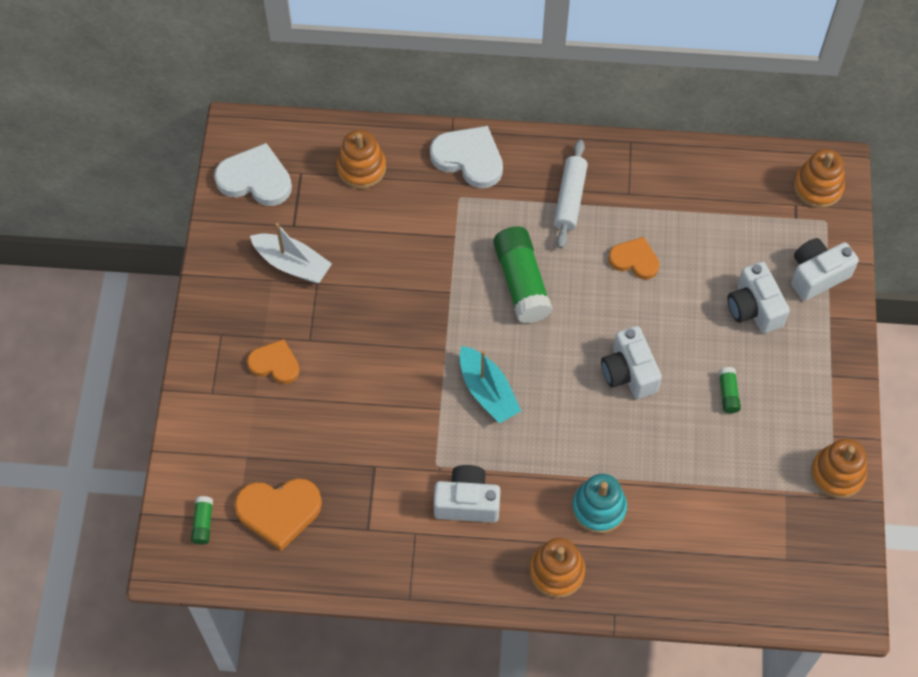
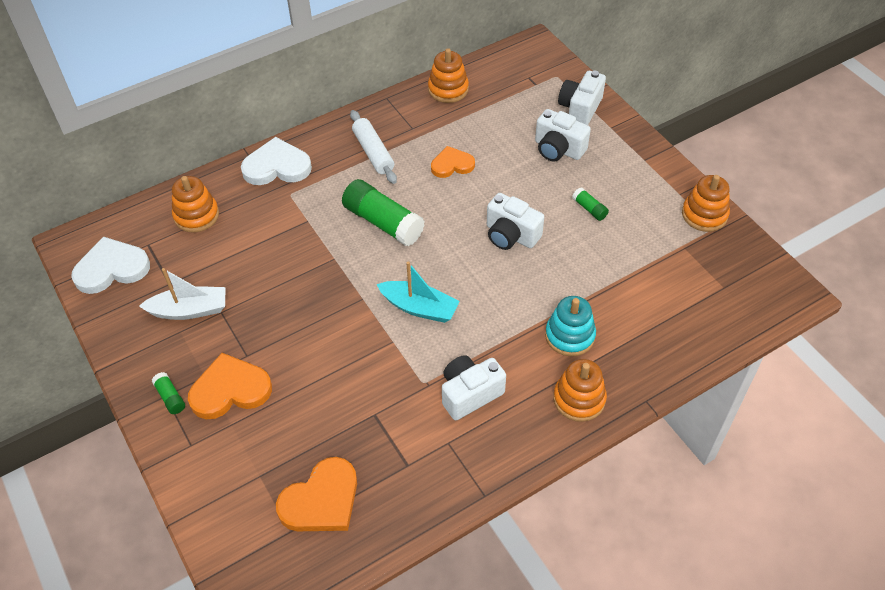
camera: 35 degrees left, 10 degrees down
green glue stick [191,496,213,545] -> green glue stick moved to [152,372,185,414]
orange heart [247,339,300,384] -> orange heart [188,353,272,419], size x1.55
orange stacking toy [794,149,845,208] -> orange stacking toy moved to [428,48,469,103]

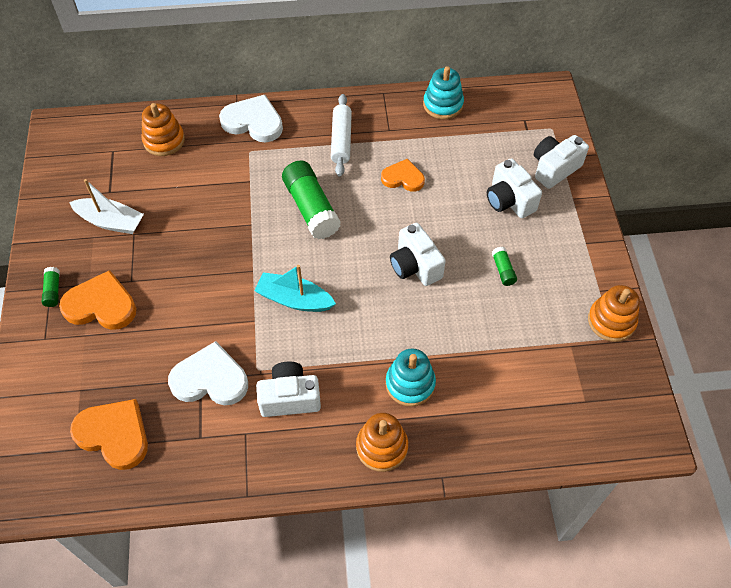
camera: 25 degrees right, 5 degrees up
white heart [71,237,150,294] -> white heart moved to [168,341,248,405]
orange heart [276,457,357,531] -> orange heart turned 135 degrees counterclockwise [70,399,148,470]
turquoise boat [376,261,460,323] -> turquoise boat turned 150 degrees clockwise [254,265,336,312]
orange stacking toy [428,48,469,103] -> turquoise stacking toy [423,66,464,119]

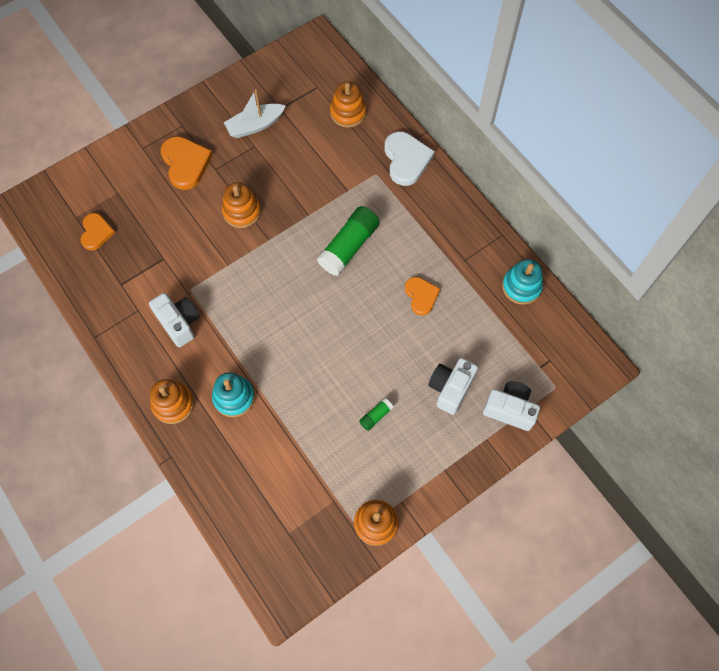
camera: 60 degrees right, 10 degrees up
green glue stick [42,267,60,307] -> none
white boat [69,179,144,234] -> white boat turned 75 degrees clockwise [224,89,286,138]
orange heart [70,399,148,470] -> orange heart [80,213,115,251], size x0.65
white heart [168,341,248,405] -> none
turquoise boat [254,265,336,312] -> none
white rolling pin [331,94,352,176] -> none
white camera [390,223,446,286] -> none
none -> orange stacking toy [222,182,261,228]

